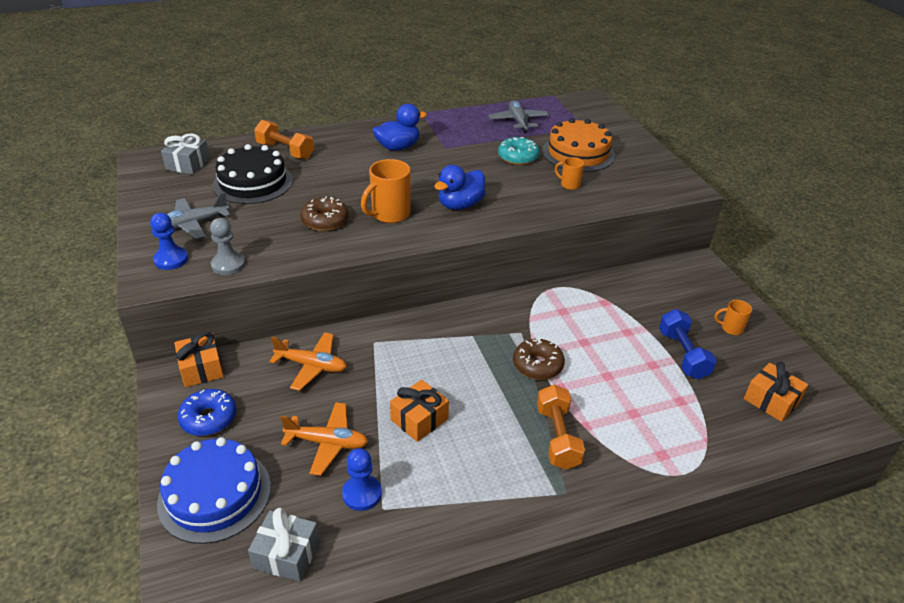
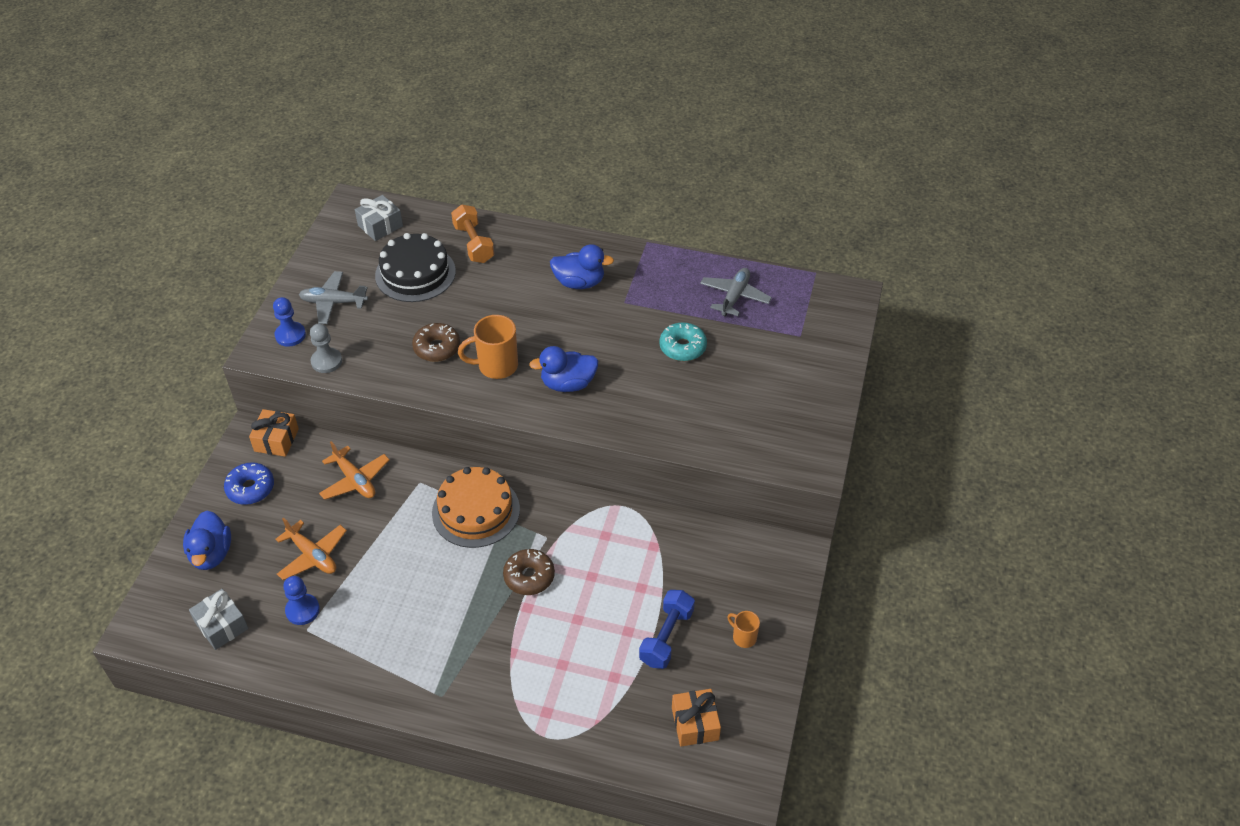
camera: 35 degrees right, 10 degrees up
blue cake [157,437,271,544] -> blue duck [183,511,231,570]
orange gift [390,379,449,442] -> none
orange dumbbell [537,385,585,470] -> none
orange cake [542,118,615,172] -> orange cake moved to [432,467,520,548]
orange mug [555,157,584,190] -> none

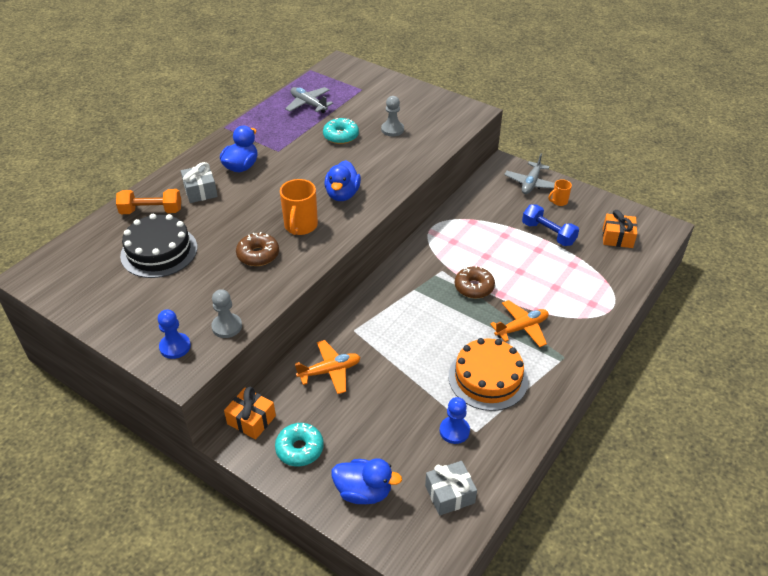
camera: 70 degrees left, 5 degrees down
blue donut [224,462,274,505] -> turquoise donut [275,423,324,466]
orange plane [275,517,347,580] -> orange plane moved to [490,300,549,347]
grey plane [299,271,368,324] -> grey plane moved to [504,153,555,194]
grey gift [355,195,403,241] -> grey gift moved to [181,162,218,203]
orange cake [432,467,520,548] -> orange cake moved to [448,338,528,411]
none -> grey pawn [381,96,404,136]

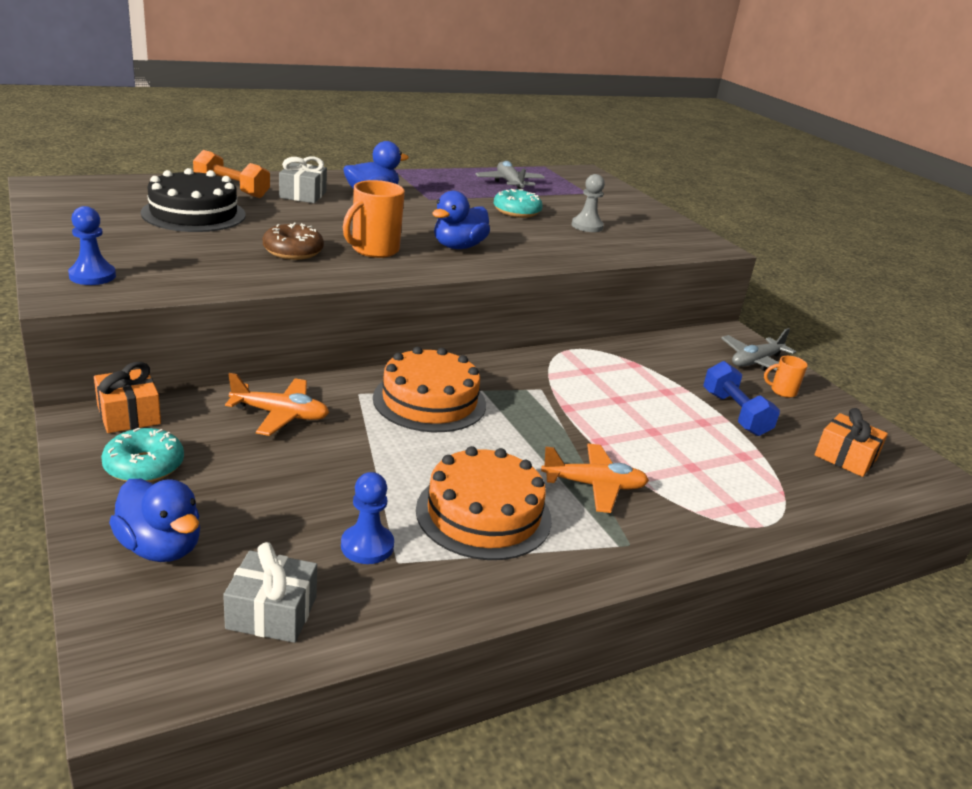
camera: 25 degrees right, 15 degrees down
grey pawn [211,289,242,338] -> none
brown donut [455,265,495,298] -> none
none -> orange cake [373,347,486,432]

